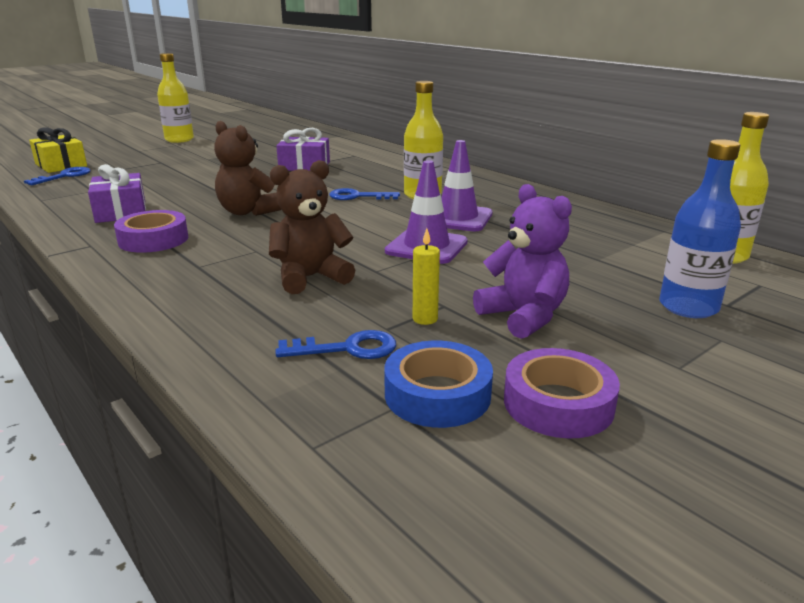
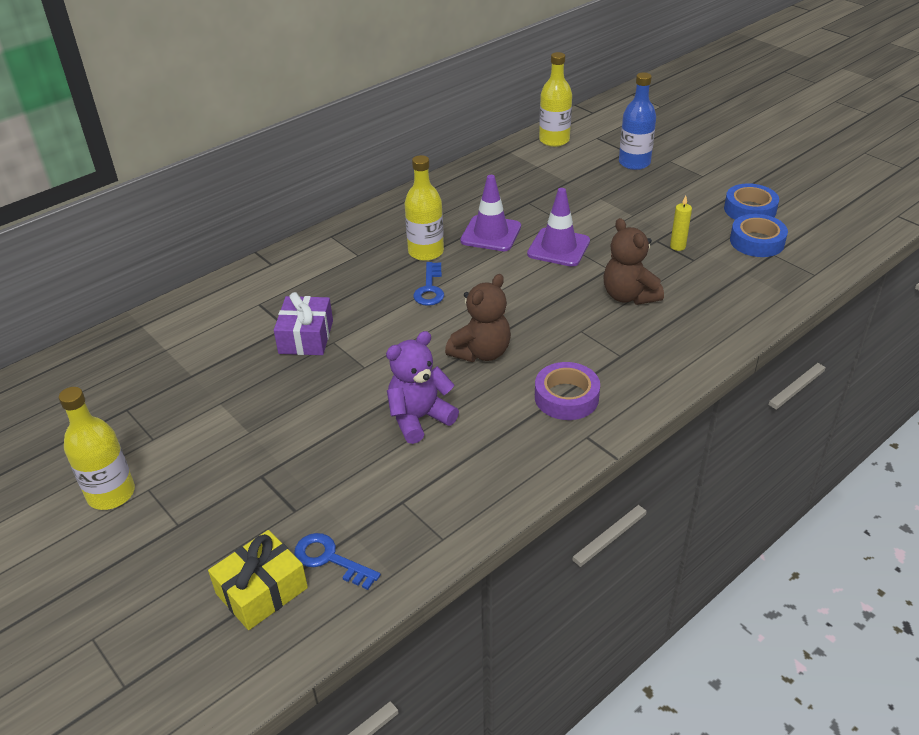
camera: 90 degrees left, 15 degrees up
purple gift [88,164,146,223] -> none
blue key [276,330,396,359] -> none
purple teddy bear [473,184,572,339] -> purple teddy bear moved to [386,331,459,444]
purple tape [504,348,620,438] -> blue tape [724,183,779,220]

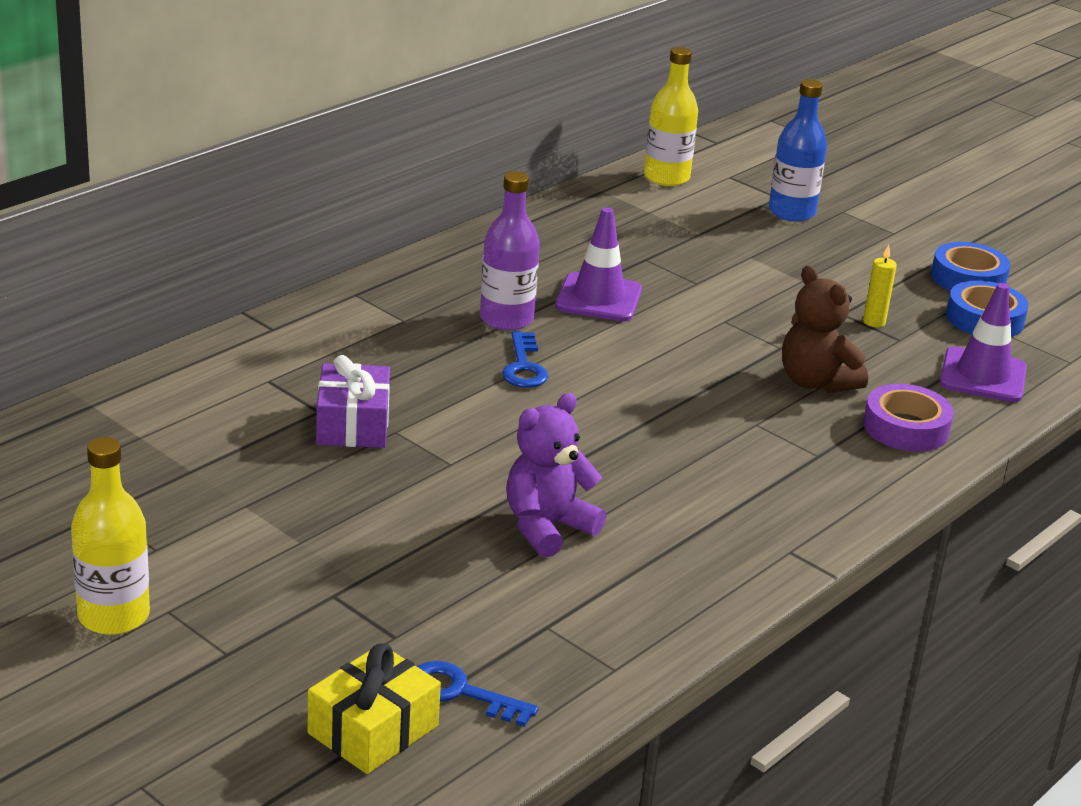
camera: 10 degrees left, 10 degrees down
yellow bottle [404,155,444,261] -> purple bottle [480,171,540,331]
brown teddy bear [445,274,511,362] -> none
purple traffic cone [527,188,590,267] -> purple traffic cone moved to [940,283,1027,402]
purple tape [535,362,600,420] -> purple tape moved to [863,384,954,452]

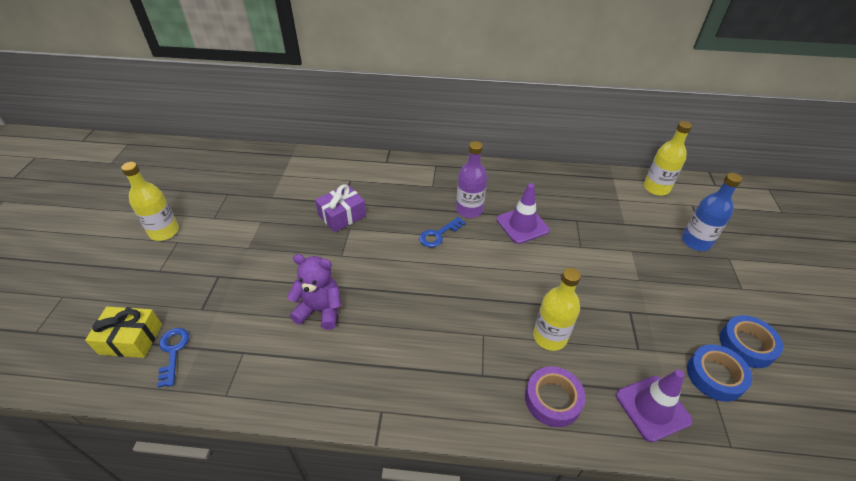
camera: 55 degrees right, 15 degrees up
brown teddy bear [782,265,868,393] -> yellow bottle [533,268,581,351]
yellow candle [863,245,897,327] -> none

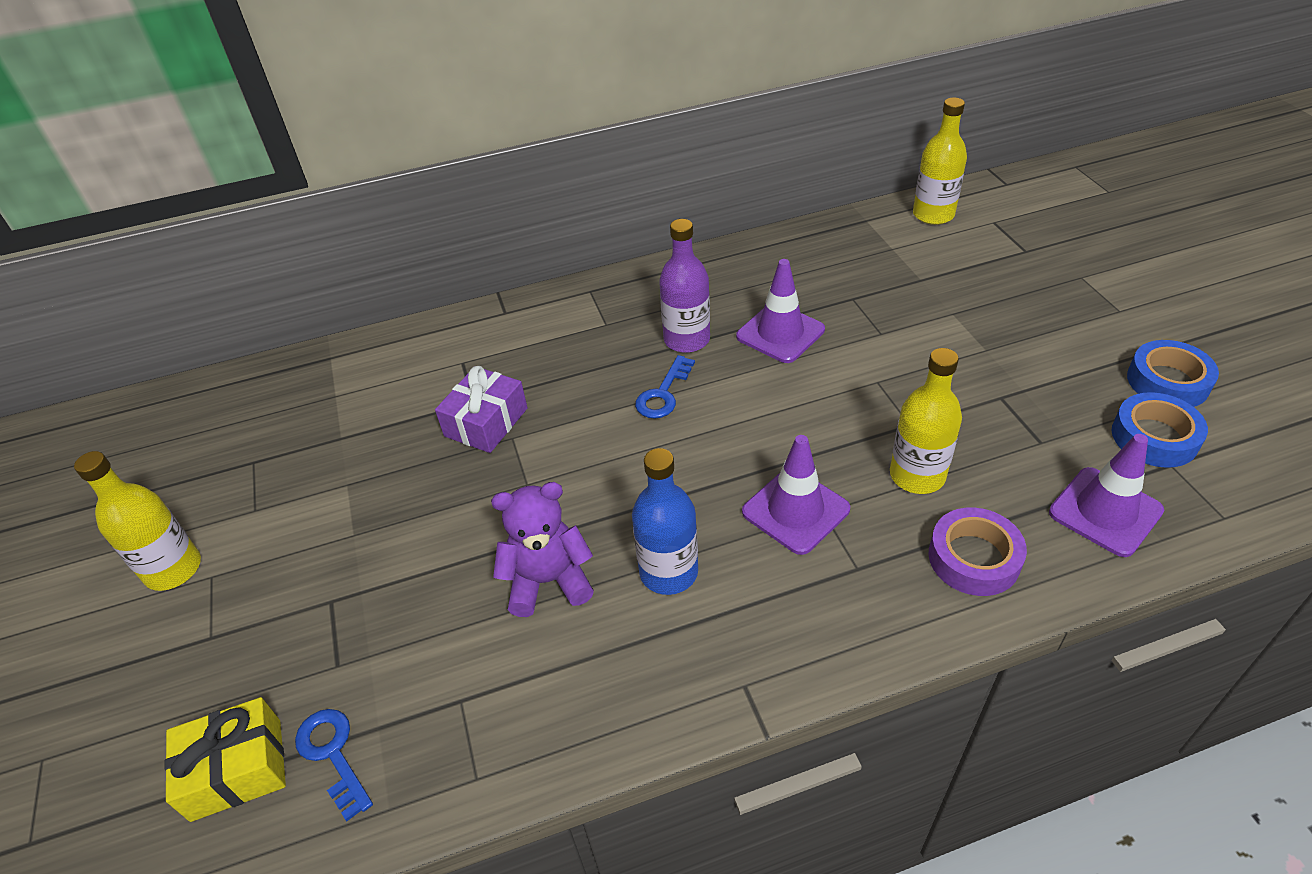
camera: 20 degrees left, 0 degrees up
blue bottle [682,173,742,251] -> blue bottle moved to [632,448,698,595]
none -> purple traffic cone [742,435,850,555]

